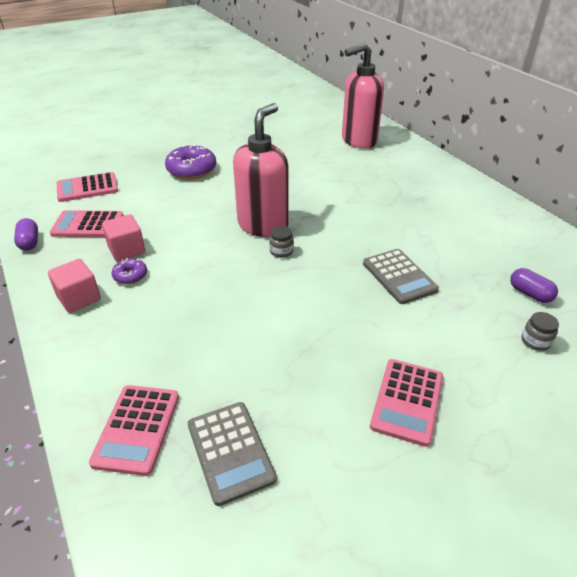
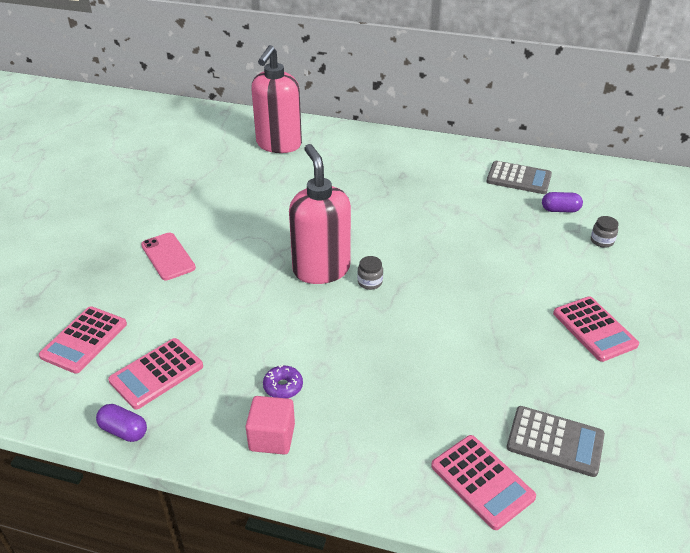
camera: 45 degrees left, 0 degrees up
pink cube [102,214,145,261] -> none
purple donut [165,144,216,179] -> pink phone [141,233,196,280]
grey calculator [363,249,439,304] -> grey calculator moved to [486,161,552,194]

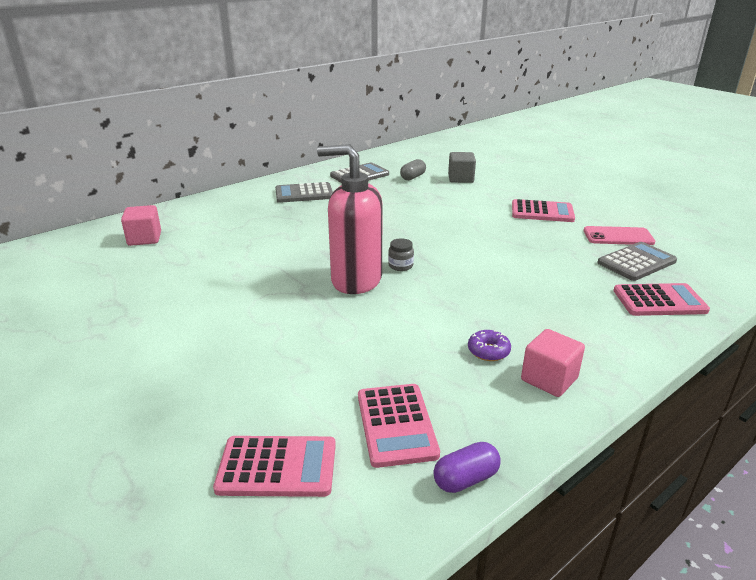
camera: 55 degrees left, 10 degrees down
pink calculator [39,306,127,374] -> pink calculator turned 60 degrees counterclockwise [213,436,336,497]
pink phone [141,233,196,280] -> pink phone moved to [584,226,655,245]
pink soap dispenser [251,45,302,153] -> pink cube [121,205,161,246]
purple capsule [542,192,583,213] -> grey capsule [400,159,426,180]
grey jar [591,216,619,248] -> grey cube [448,152,476,183]
none -> grey calculator [275,182,333,203]

